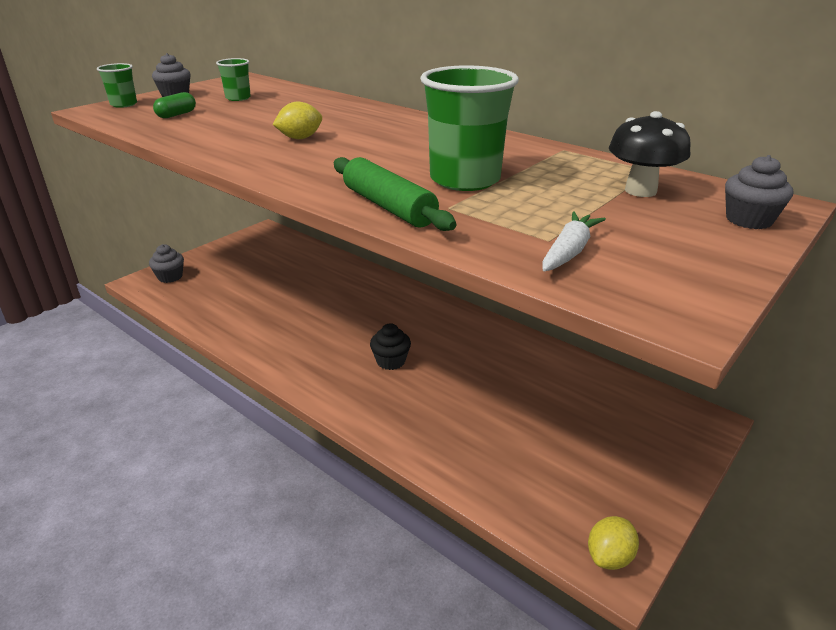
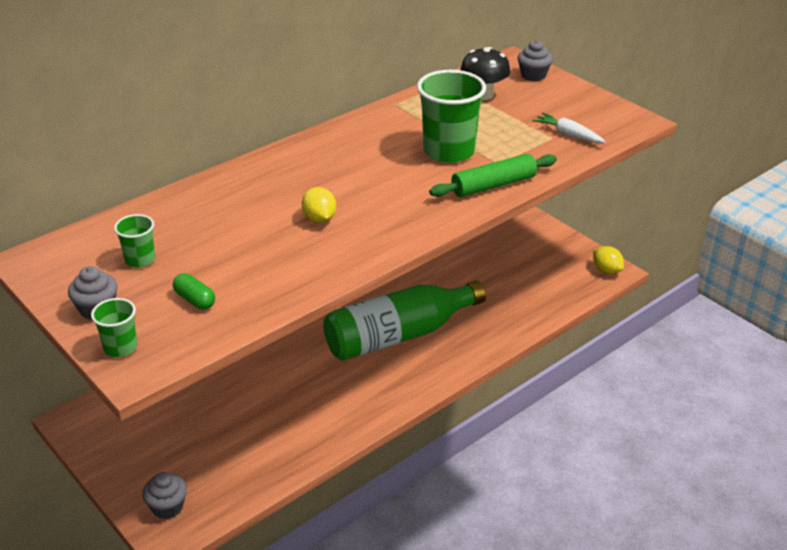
camera: 80 degrees left, 5 degrees up
black cupcake [370,323,411,370] -> green bottle [323,281,486,361]

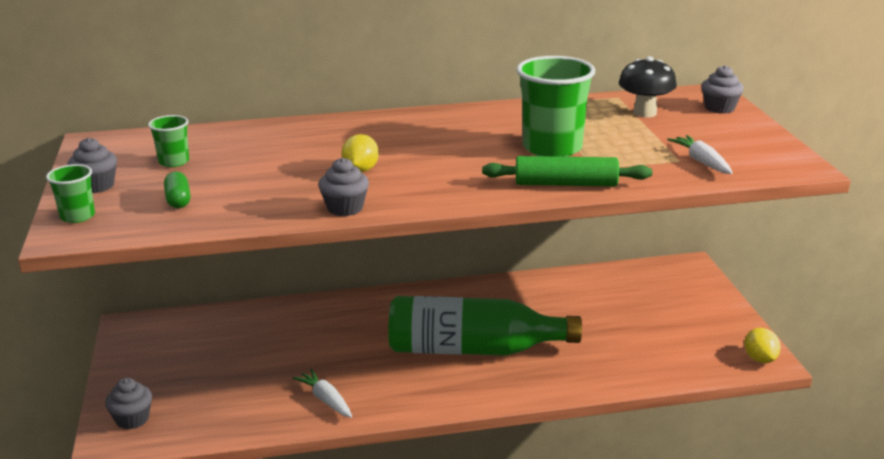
camera: 30 degrees right, 10 degrees down
none -> white carrot [292,369,352,418]
none -> grey cupcake [319,158,369,216]

